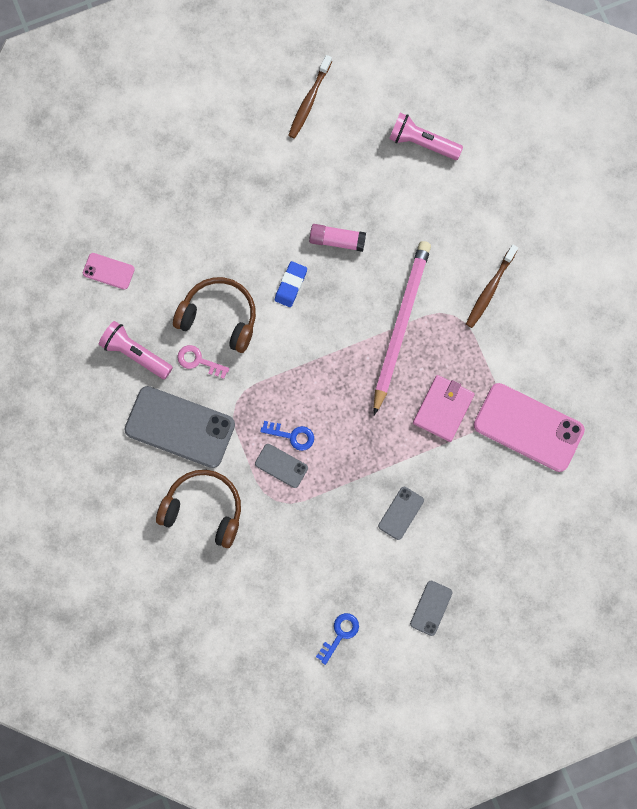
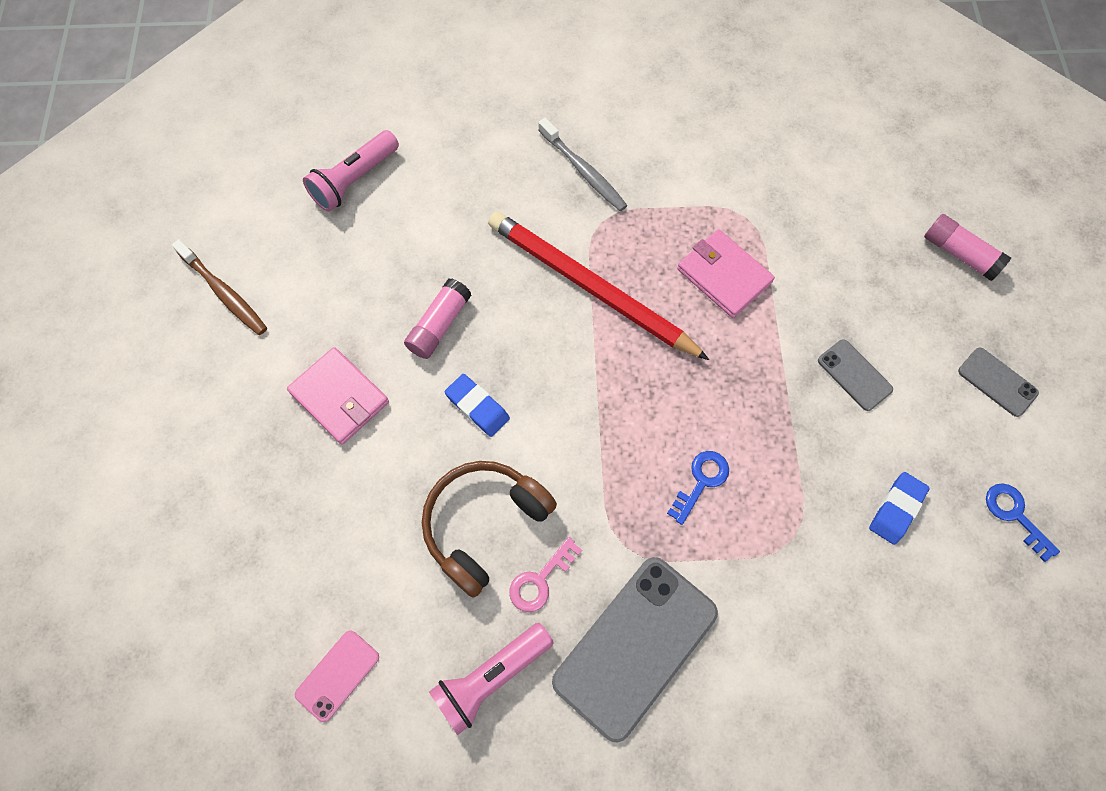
camera: 70 degrees left, 10 degrees down
brown headphones [156,470,241,548] -> none
grey phone [255,444,308,488] -> none
pink pencil [374,241,431,415] -> red pencil [488,211,709,360]
brown toothbrush [466,245,518,328] -> grey toothbrush [538,118,628,212]
pink phone [474,383,585,472] -> none
none -> pink wallet [287,347,389,444]
none -> blue eraser [869,472,929,545]
none -> pink glue stick [924,214,1011,281]

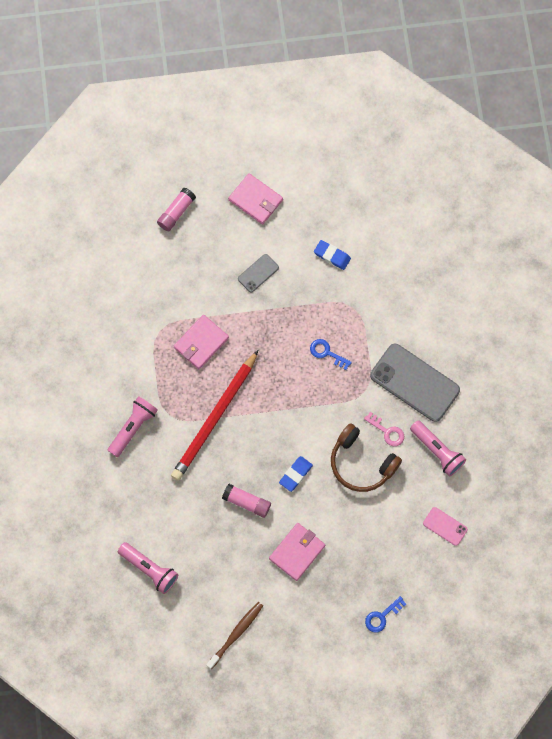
camera: 95 degrees left, 5 degrees up
grey toothbrush [538,118,628,212] -> pink flashlight [108,396,158,457]
grey phone [958,348,1039,417] -> pink wallet [228,173,283,225]
blue key [986,483,1060,562] -> blue key moved to [365,596,406,633]

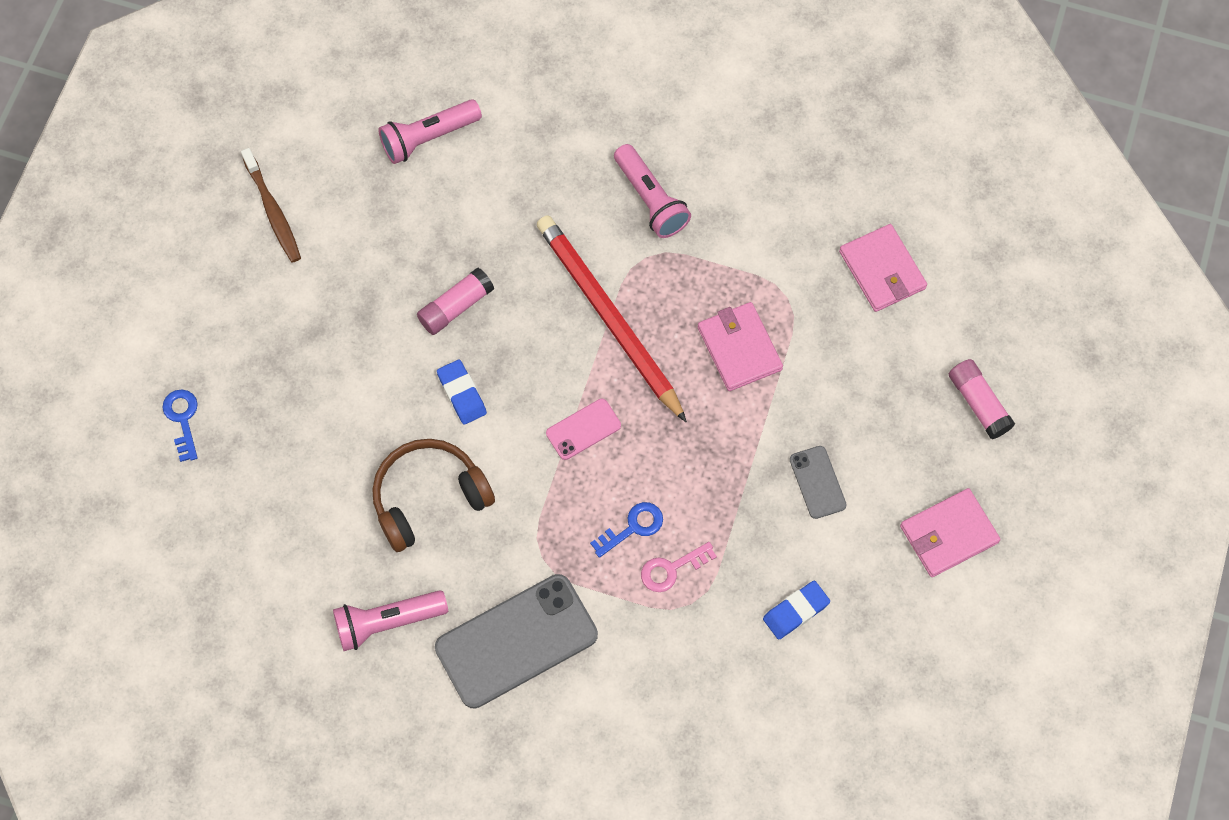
camera: 115 degrees right, 5 degrees down
pink wallet [269,523,325,581] -> pink wallet moved to [839,224,927,312]
pink key [364,412,404,446] -> pink key moved to [641,542,717,592]
pink phone [423,507,468,546] -> pink phone moved to [546,399,621,460]

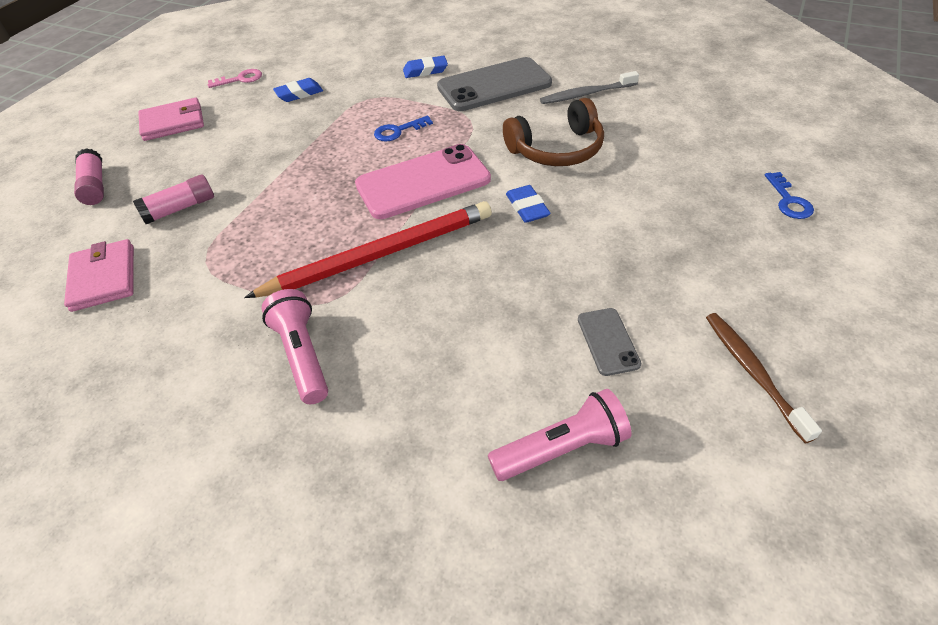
camera: 170 degrees left, 20 degrees down
pink flashlight [333,590,448,651] -> grey toothbrush [540,71,639,104]
pink glue stick [417,267,494,335] -> pink glue stick moved to [133,175,214,224]
red pencil [537,215,687,422] -> red pencil turned 90 degrees counterclockwise [244,201,492,298]
pink phone [546,399,621,460] -> pink phone [355,144,491,219], size x2.07
pink key [641,542,717,592] -> pink key moved to [208,69,262,88]
pink wallet [698,302,783,391] -> none
grey phone [790,446,847,519] -> grey phone moved to [578,308,641,376]
none -> blue eraser [403,56,448,78]

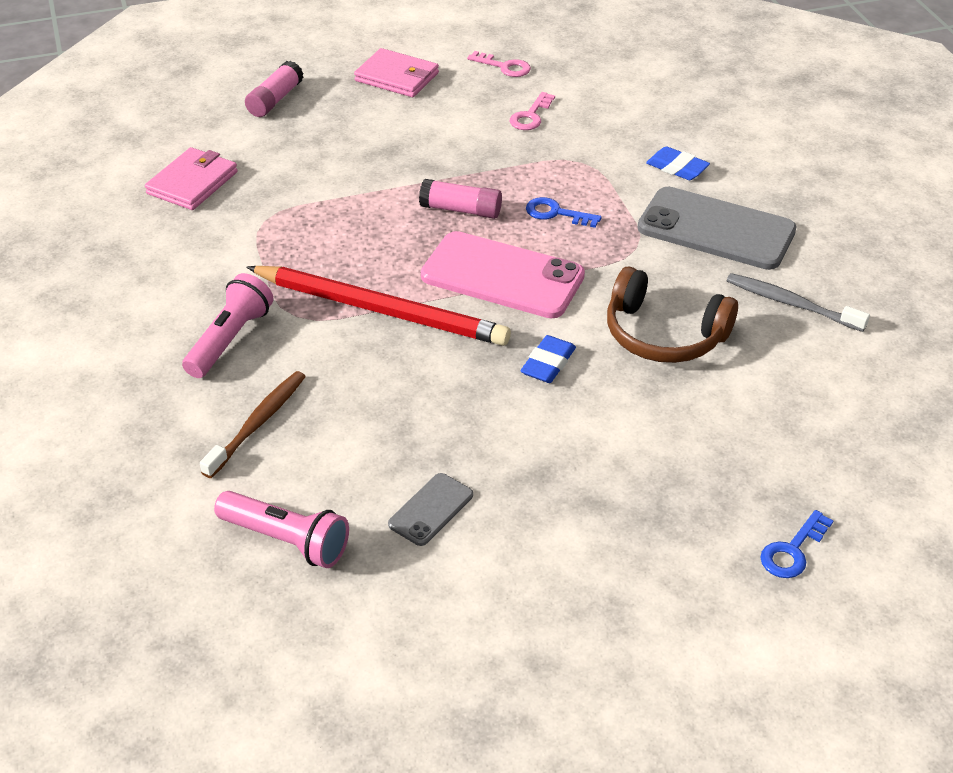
camera: 45 degrees right, 5 degrees down
pink glue stick [133,175,214,224] -> pink glue stick moved to [419,179,502,219]
blue eraser [273,78,323,102] -> pink key [510,92,555,130]
brown toothbrush [706,313,822,443] -> brown toothbrush moved to [200,371,306,478]

